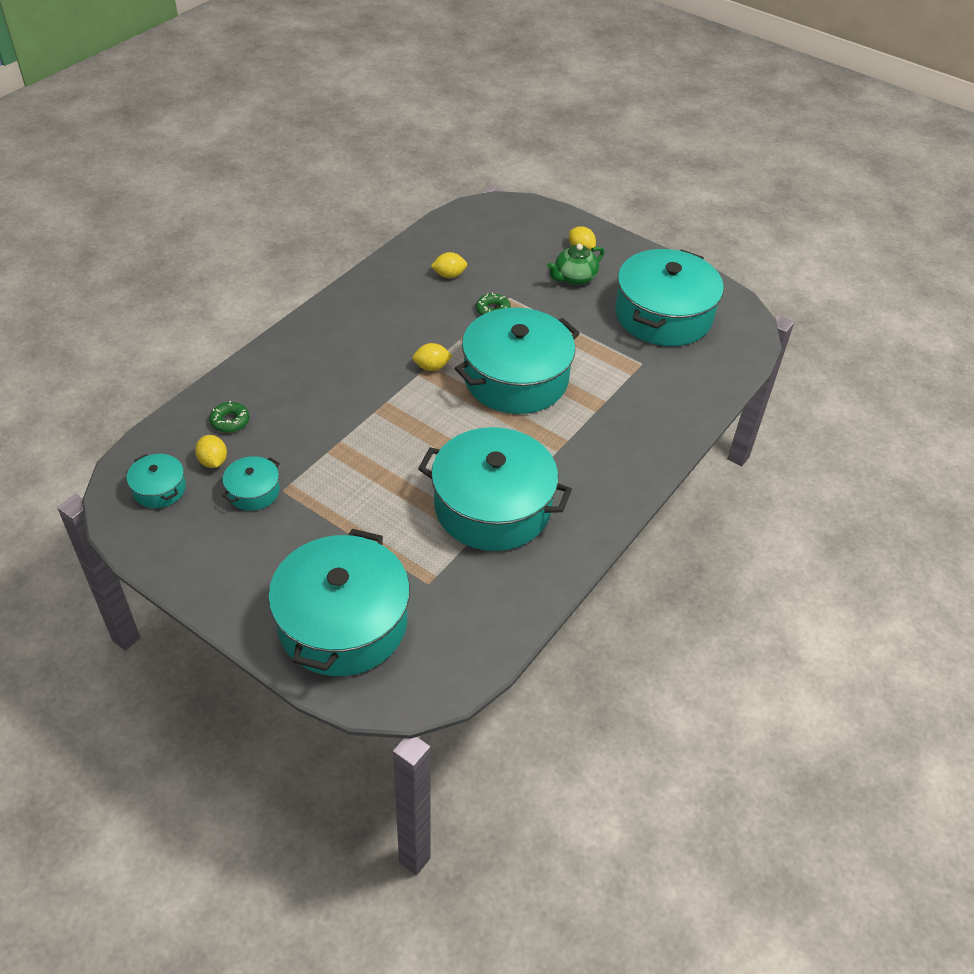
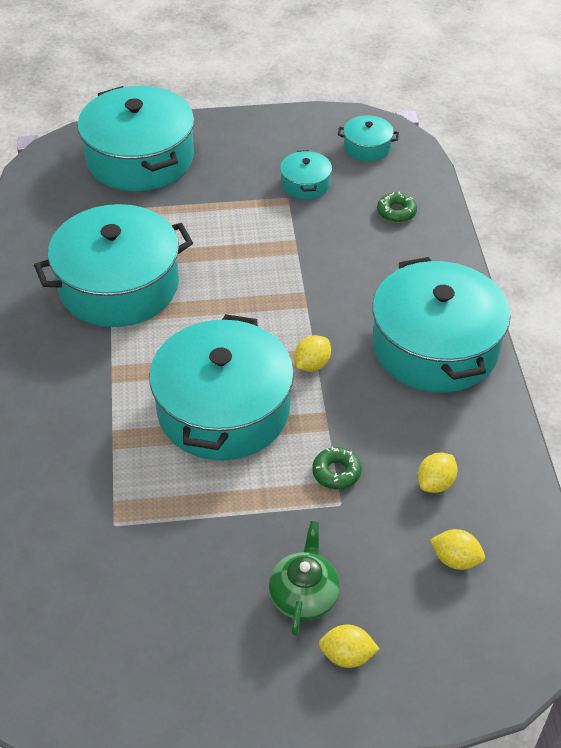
camera: 140 degrees right, 0 degrees up
yellow lemon [195,435,227,468] -> yellow lemon moved to [430,529,485,570]
turquoise pot [615,249,724,346] -> turquoise pot moved to [372,257,510,393]

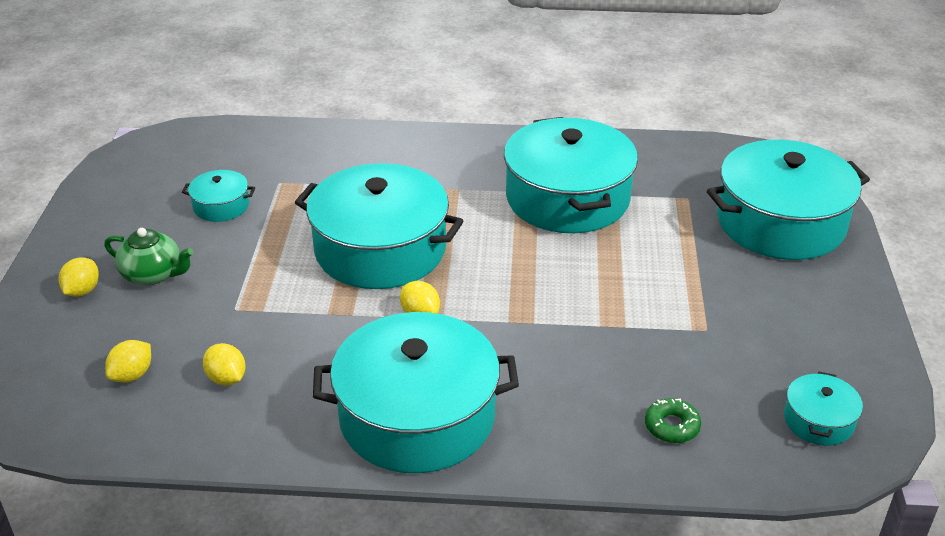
camera: 100 degrees right, 10 degrees down
turquoise pot [280,150,332,199] -> turquoise pot moved to [182,170,255,222]
green donut [312,447,361,490] -> none

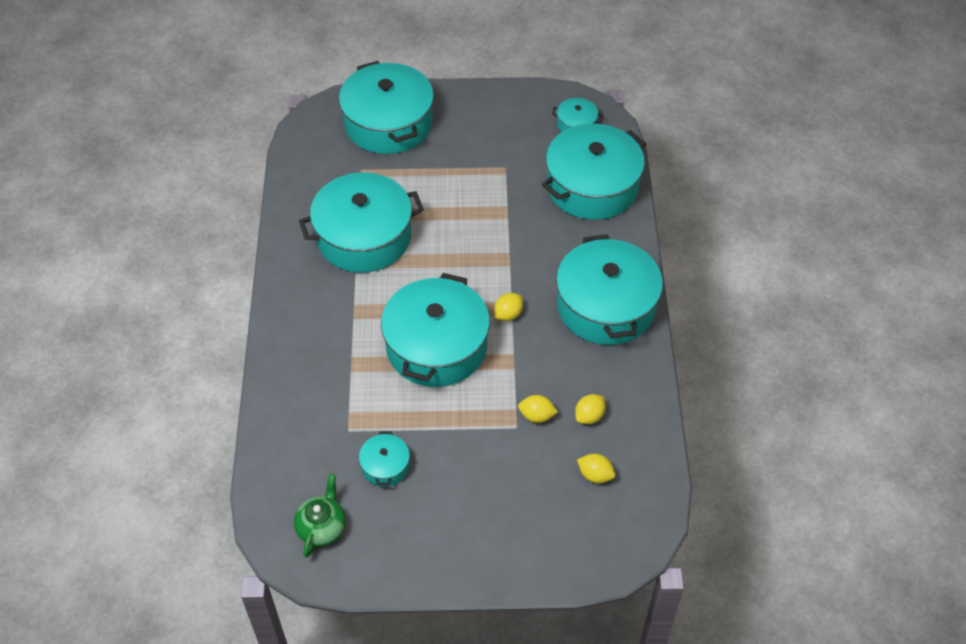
camera: 95 degrees left, 15 degrees up
yellow lemon [58,257,99,297] -> yellow lemon moved to [518,395,558,423]
green teapot [104,228,194,285] -> green teapot moved to [294,474,346,557]
green donut [645,398,701,443] -> turquoise pot [542,124,646,220]

